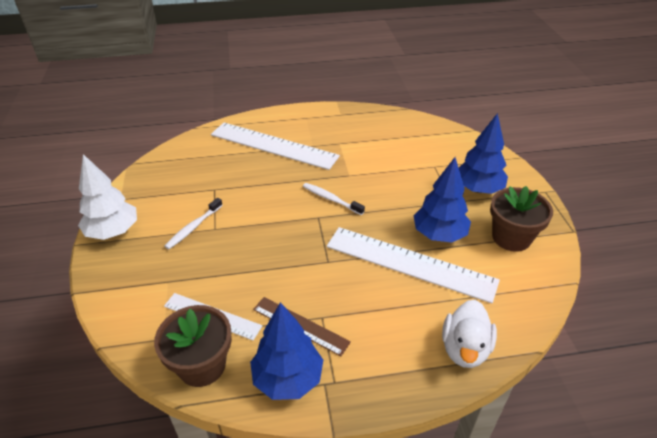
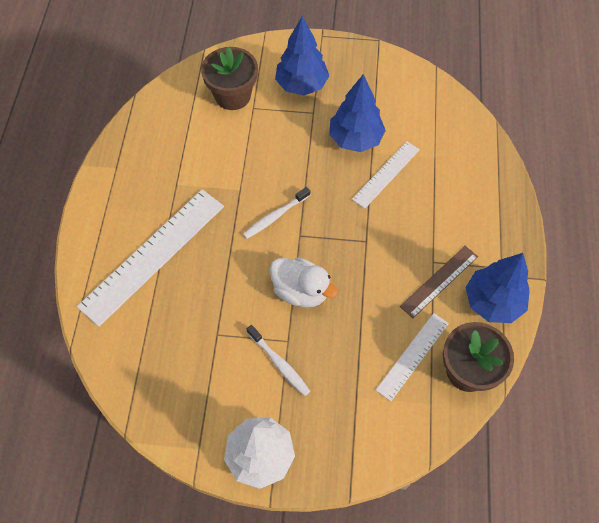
camera: 75 degrees left, 20 degrees up
white ruler [327,227,500,303] -> white ruler [352,142,420,209], size x0.55
white duck [442,300,497,368] -> white duck moved to [270,257,338,307]
brown flower pot [490,186,553,252] -> brown flower pot moved to [201,47,258,110]

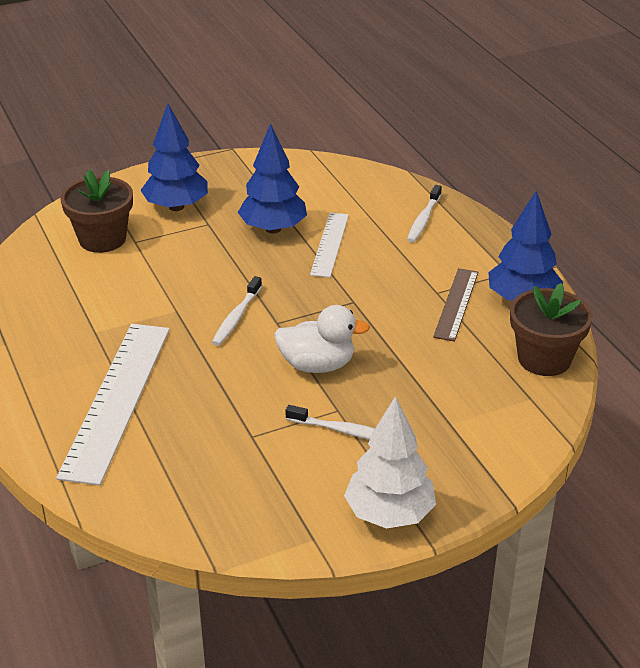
camera: 30 degrees left, 25 degrees down
white ruler [376,313,449,401] -> none
none -> white toothbrush [407,185,442,243]

